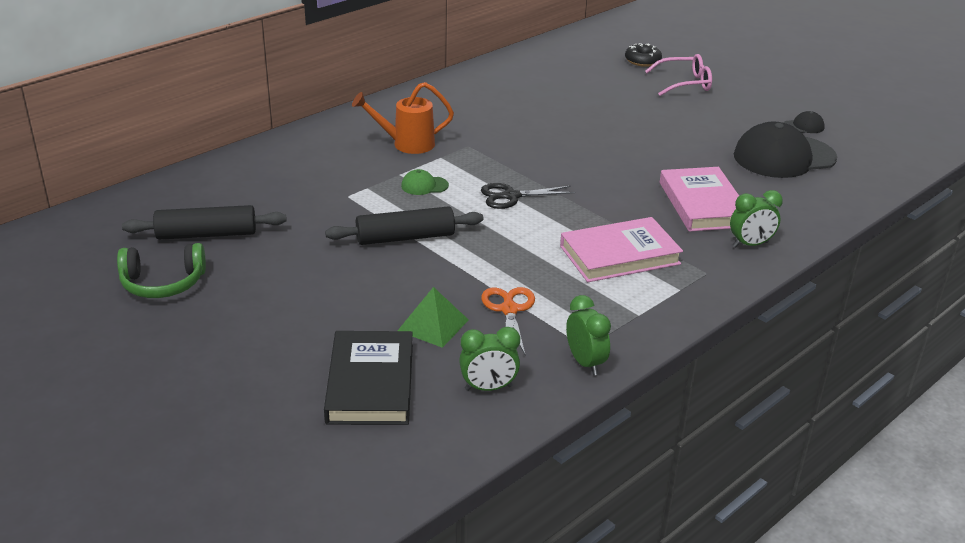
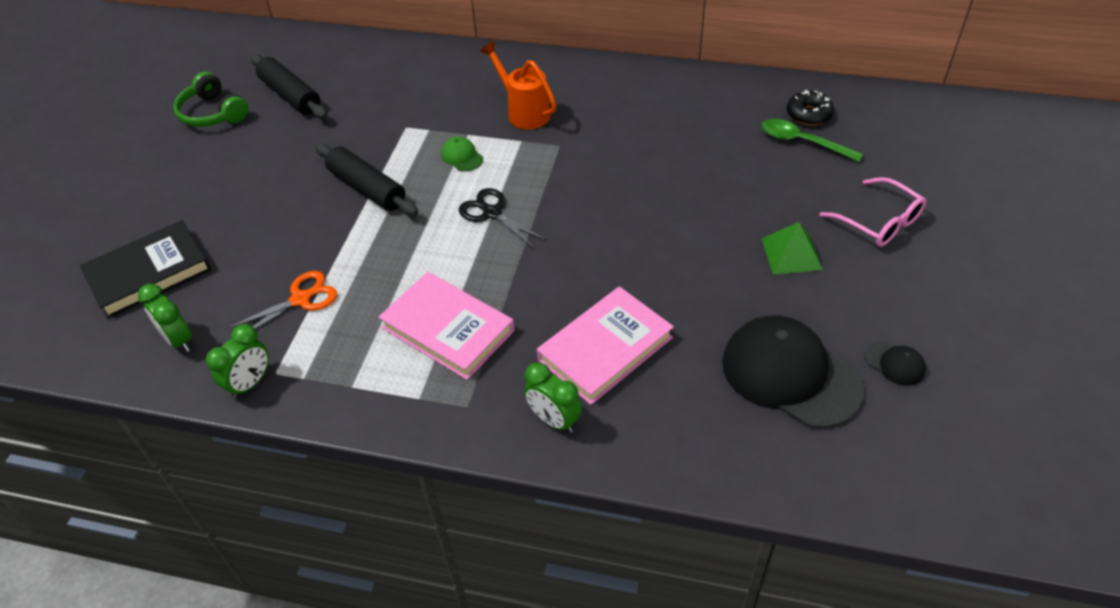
camera: 60 degrees right, 15 degrees up
green pyramid [398,287,469,348] -> green pyramid moved to [762,222,823,275]
black donut [625,43,662,67] -> black donut moved to [787,90,834,125]
none -> green spoon [761,119,863,162]

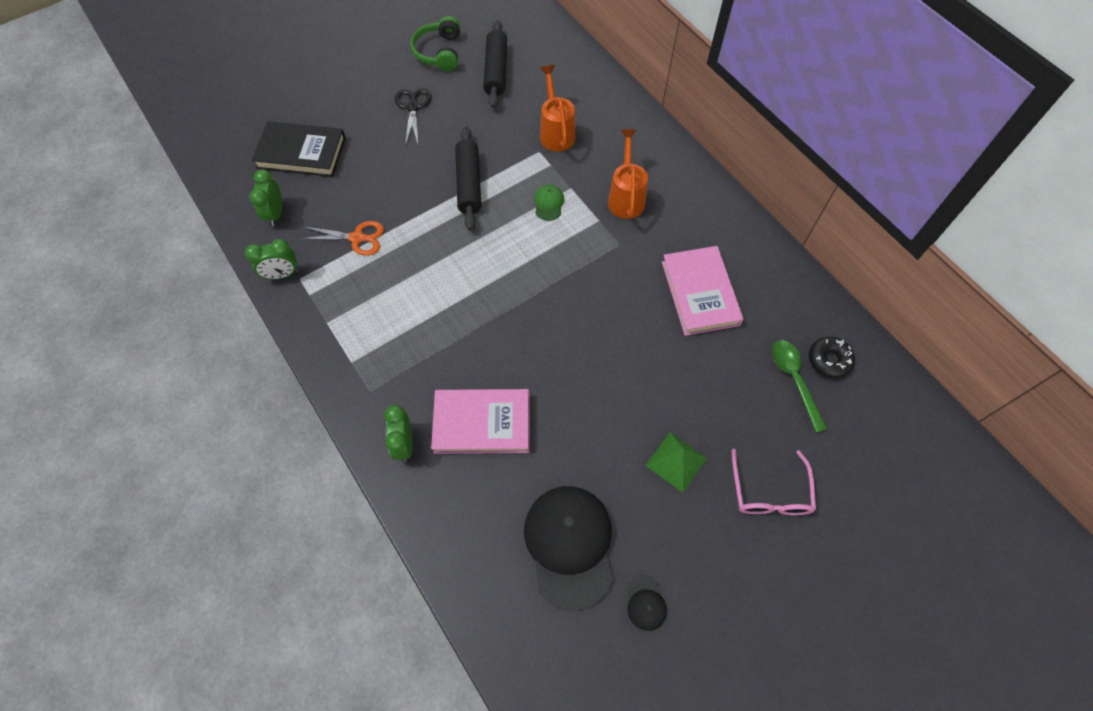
camera: 40 degrees right, 15 degrees up
pink book [379,272,515,380] -> pink book moved to [662,246,744,336]
black scissors [459,188,547,249] -> black scissors moved to [395,88,432,146]
none -> orange watering can [540,65,575,152]

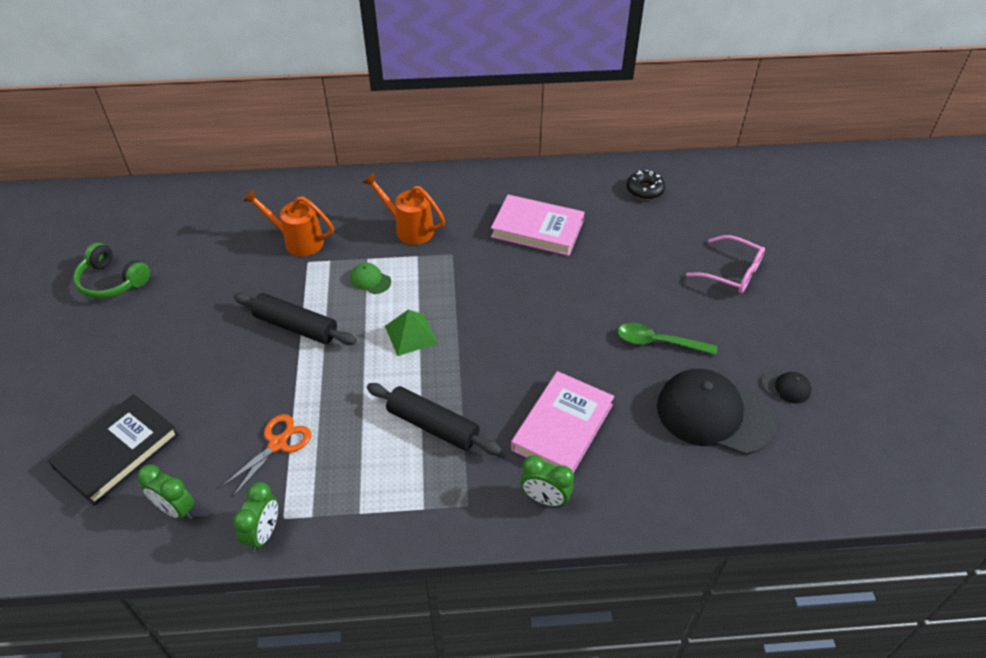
camera: 60 degrees left, 15 degrees down
black scissors [395,88,432,146] -> none
black rolling pin [483,20,507,108] -> black rolling pin moved to [367,383,502,455]
green pyramid [645,432,707,492] -> green pyramid moved to [385,310,438,356]
green spoon [772,340,827,432] -> green spoon moved to [618,323,717,355]

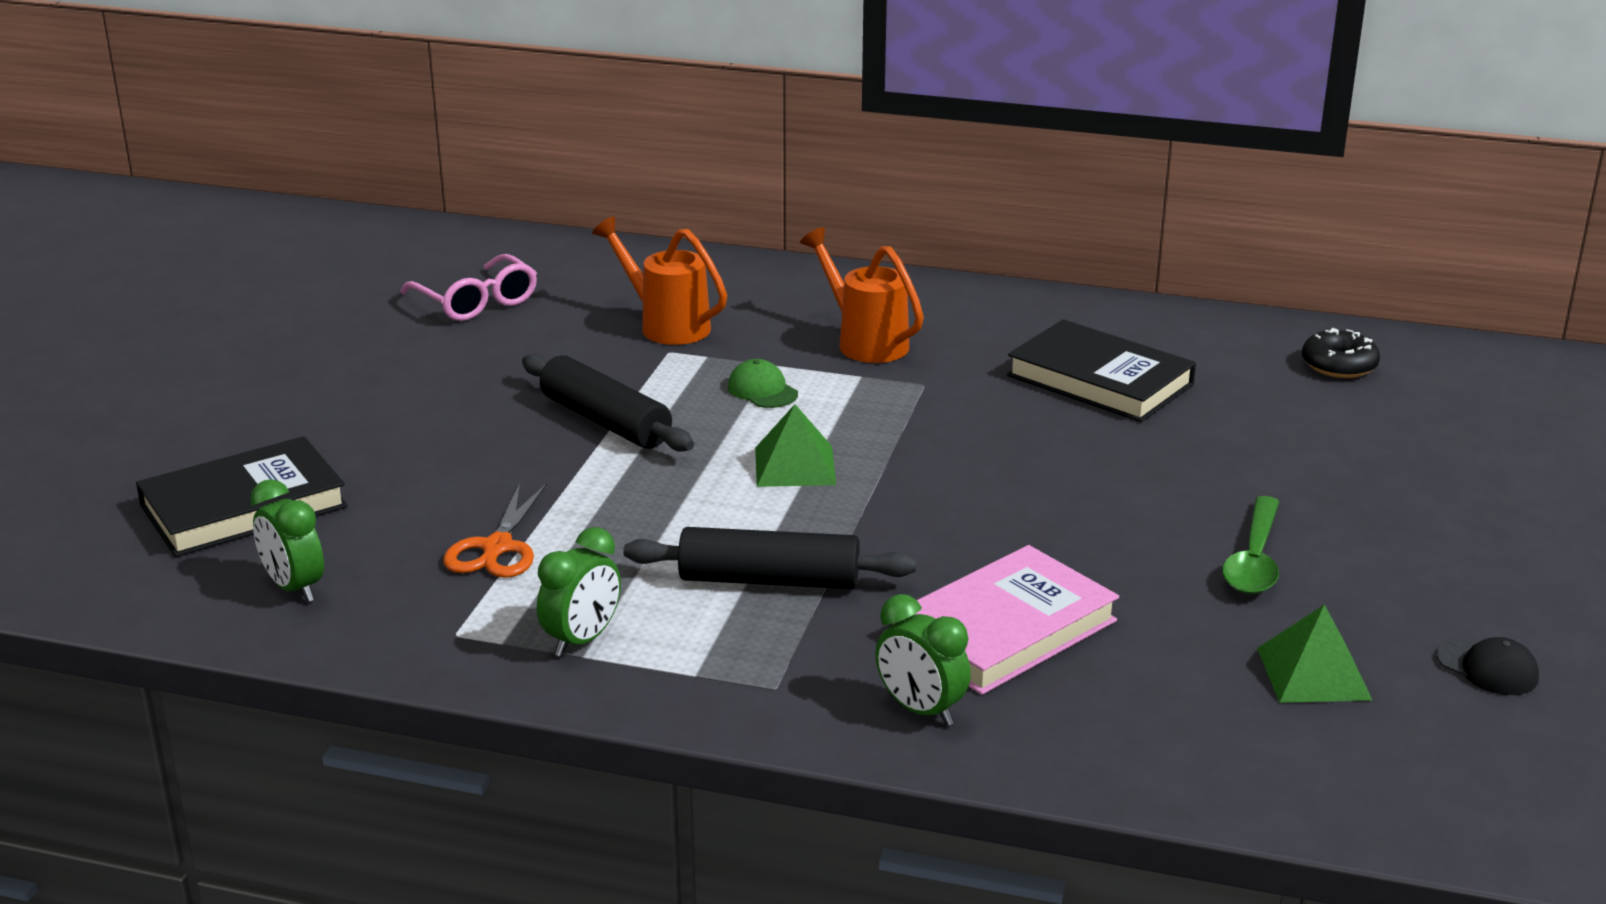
camera: 20 degrees right, 20 degrees down
green headphones [73,243,150,299] -> none
orange scissors [221,414,311,497] -> orange scissors turned 135 degrees clockwise [443,483,547,578]
green clock [233,482,278,552] -> green clock moved to [537,527,621,657]
black rolling pin [367,383,502,455] -> black rolling pin turned 45 degrees counterclockwise [623,527,916,589]
pink book [491,195,584,256] -> black book [1007,319,1196,422]
green spoon [618,323,717,355] -> green spoon turned 105 degrees counterclockwise [1222,496,1279,594]
black cap [657,369,776,455] -> green pyramid [1257,604,1372,703]
pink glasses [686,235,765,293] -> pink glasses moved to [400,254,537,321]

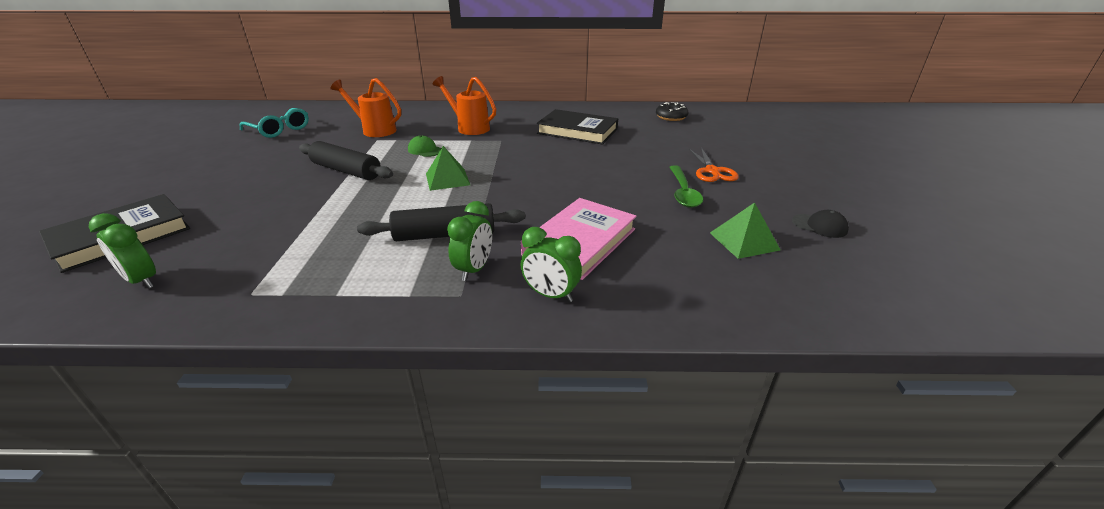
camera: 15 degrees left, 5 degrees up
pink glasses [400,254,537,321] -> turquoise glasses [240,108,309,138]
orange scissors [443,483,547,578] -> orange scissors moved to [689,148,739,182]
green clock [537,527,621,657] -> green clock moved to [447,201,492,281]

